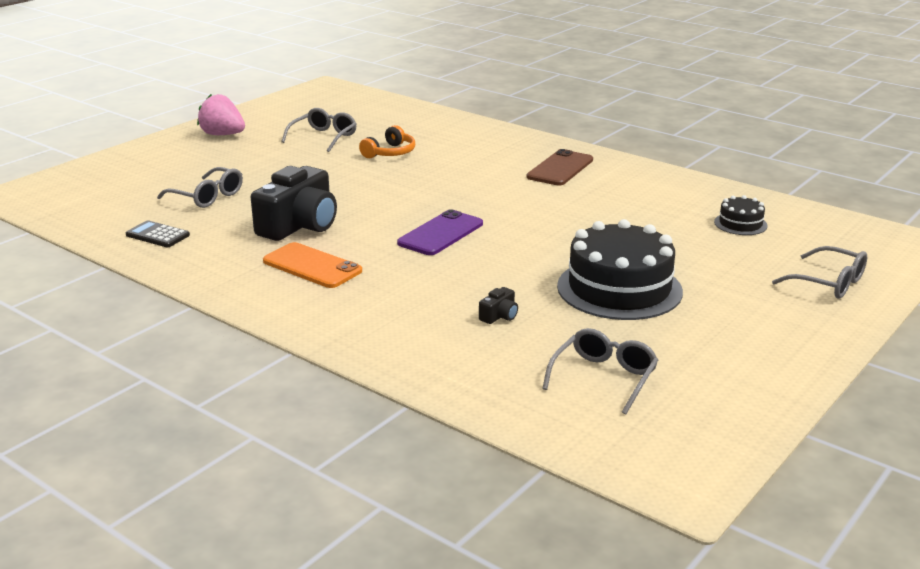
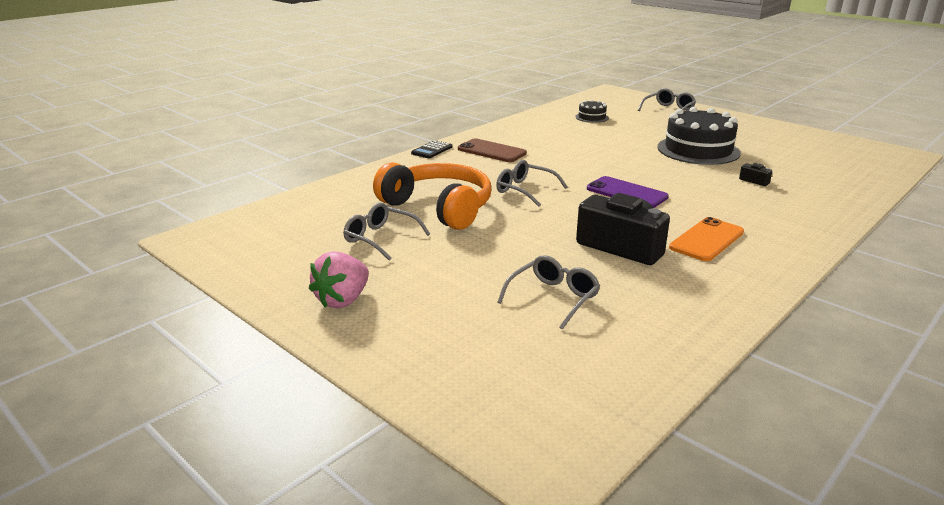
camera: 85 degrees left, 0 degrees up
black calculator [126,221,190,247] -> black calculator moved to [411,140,452,158]
orange headphones [359,125,415,158] -> orange headphones [373,162,491,230], size x2.04
grey glasses [542,328,658,415] -> grey glasses moved to [496,160,568,207]

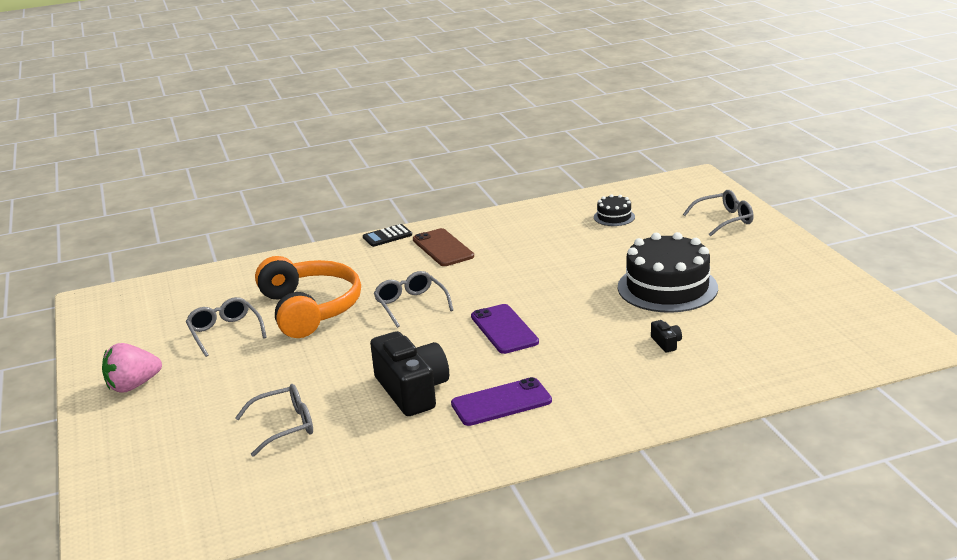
camera: 30 degrees right, 0 degrees up
orange phone [669,217,744,261] -> purple phone [451,377,552,426]

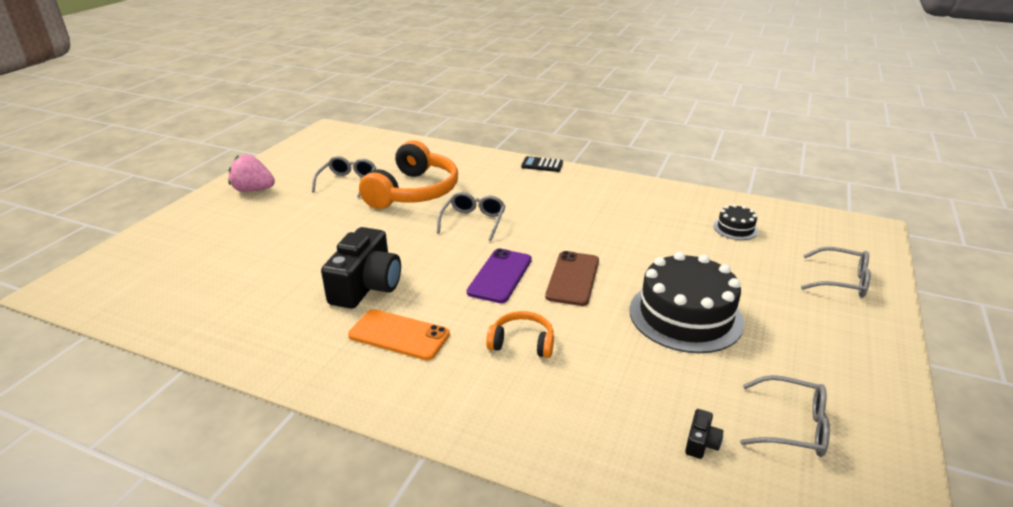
camera: 40 degrees right, 5 degrees up
grey glasses [235,384,313,457] -> grey glasses moved to [740,375,830,457]
brown phone [413,228,474,266] -> brown phone moved to [545,251,599,306]
purple phone [451,377,552,426] -> orange phone [348,309,450,360]
black camera [651,320,682,352] -> black camera moved to [685,409,723,459]
none -> orange headphones [486,311,554,358]

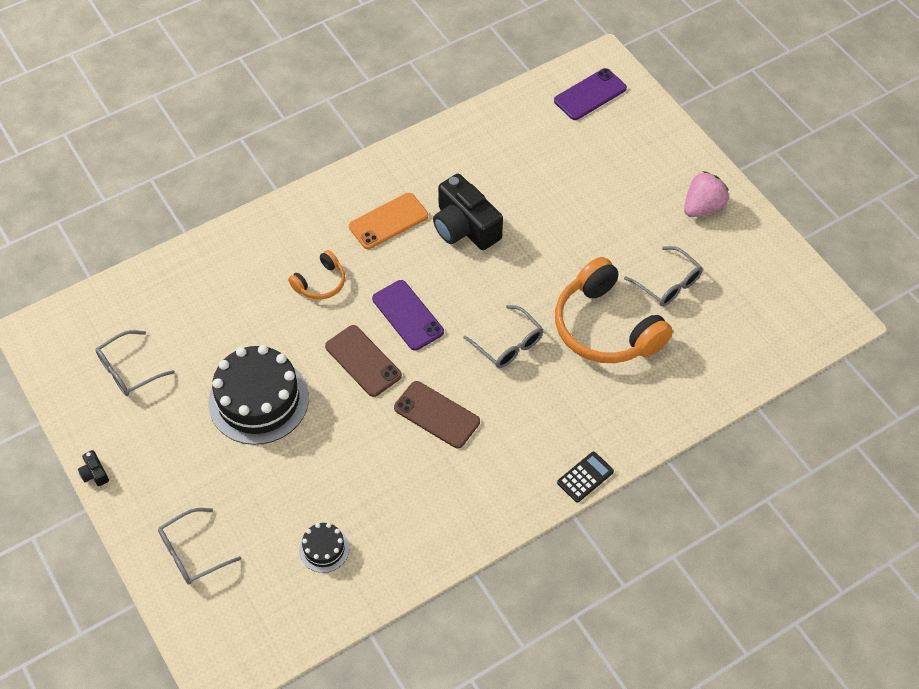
camera: 125 degrees right, 25 degrees up
black camera [685,409,723,459] -> black camera moved to [78,450,109,487]
none -> brown phone [394,381,480,448]
none -> purple phone [554,68,627,120]

